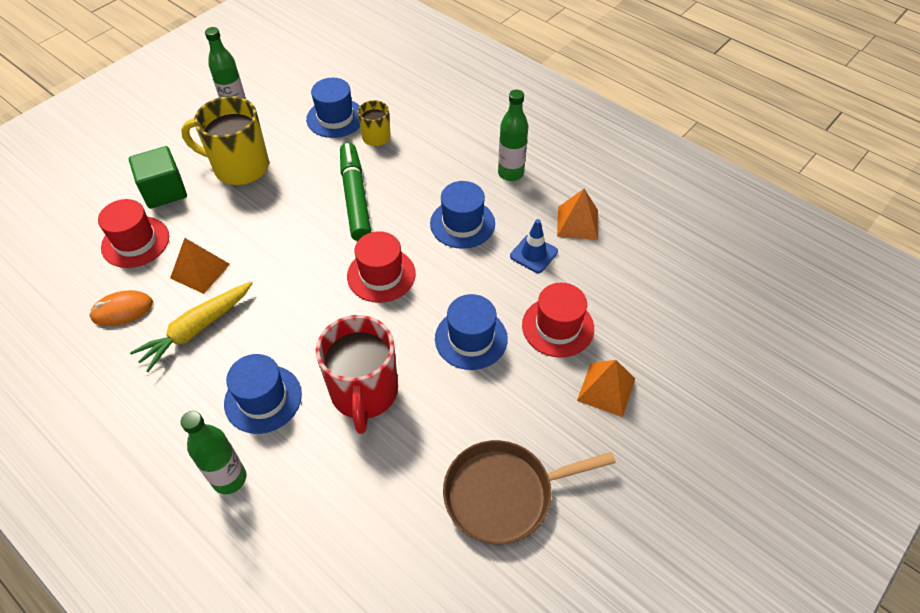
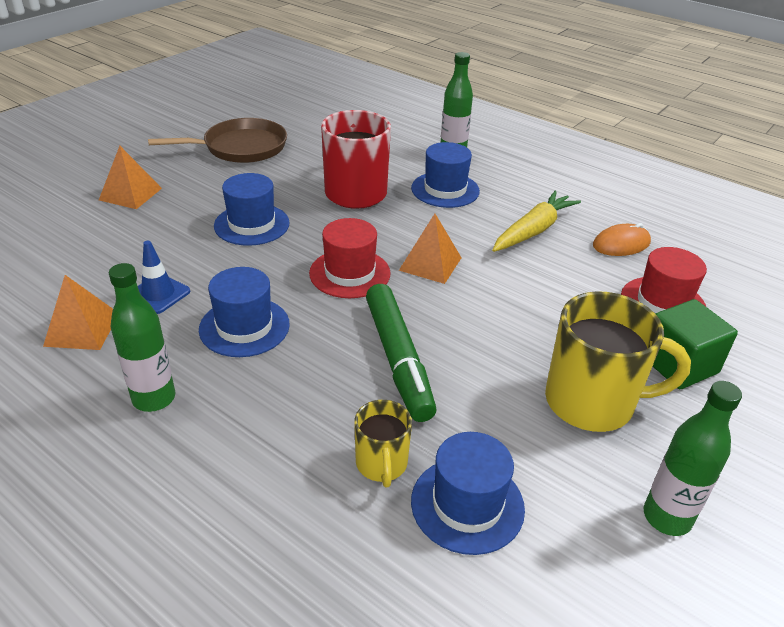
camera: 175 degrees right, 15 degrees down
orange pyramid [170,238,230,294] -> orange pyramid moved to [399,214,462,284]
red hat [522,283,594,358] -> none

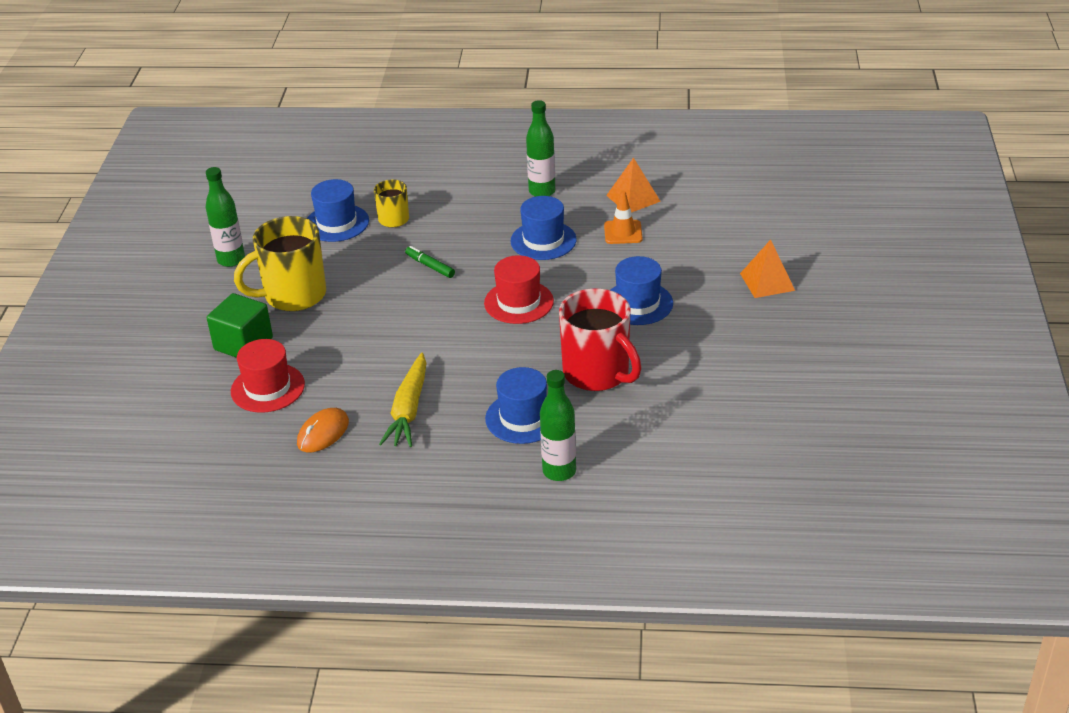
camera: 150 degrees right, 0 degrees up
blue traffic cone [138,241,190,314] -> orange traffic cone [604,191,643,244]
brown pan [148,118,287,163] -> none
green marker [366,284,437,422] -> green marker [405,246,455,278], size x0.48
orange pyramid [399,214,462,284] -> none

